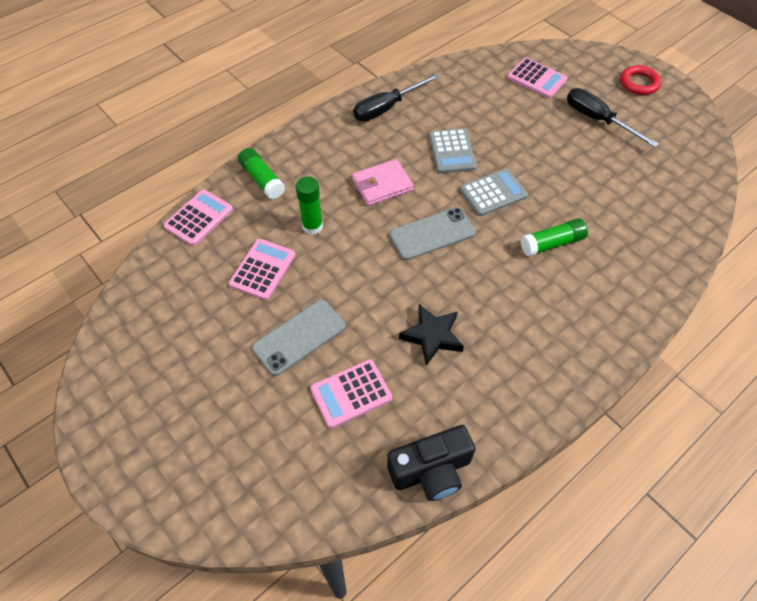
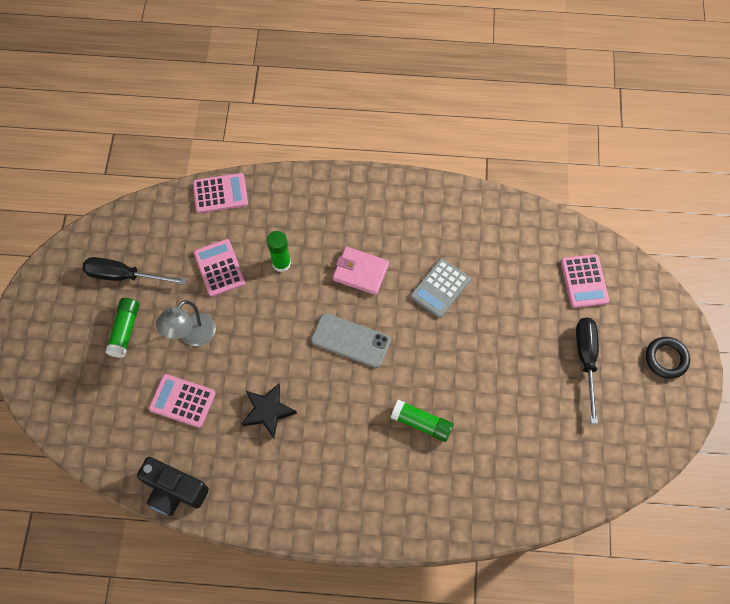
camera: 45 degrees right, 10 degrees up
pink calculator [229,239,295,300] -> pink calculator turned 90 degrees counterclockwise [194,239,245,297]
green glue stick [238,148,285,199] -> green glue stick moved to [105,298,139,358]
grey phone [252,300,346,376] -> grey lamp [156,300,216,346]
black screwdriver [353,74,439,121] -> black screwdriver moved to [82,257,187,285]
grey calculator [460,169,528,216] -> none
red ring [620,65,661,95] -> black ring [646,337,690,379]

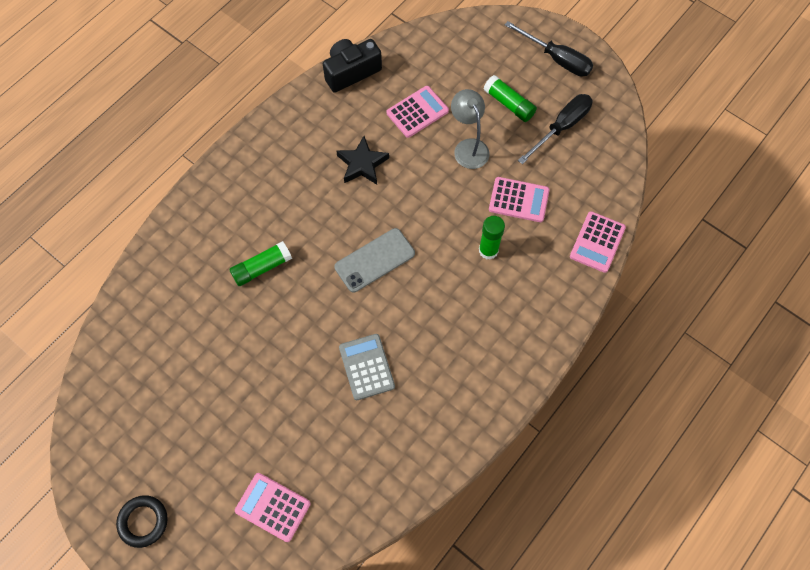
camera: 125 degrees right, 0 degrees up
pink wallet [333,247,389,295] -> none
black screwdriver [576,318,599,424] -> black screwdriver moved to [505,21,593,77]

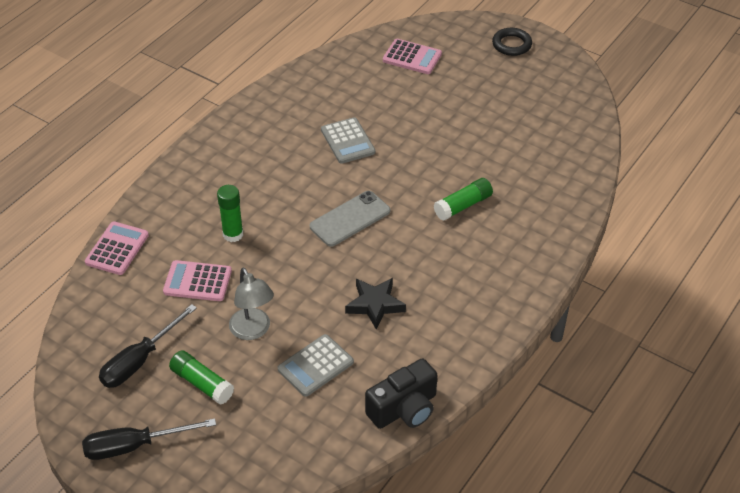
camera: 175 degrees right, 20 degrees down
pink calculator [387,86,449,138] -> grey calculator [278,334,354,397]
black screwdriver [505,21,593,77] -> black screwdriver turned 45 degrees counterclockwise [82,418,216,460]

